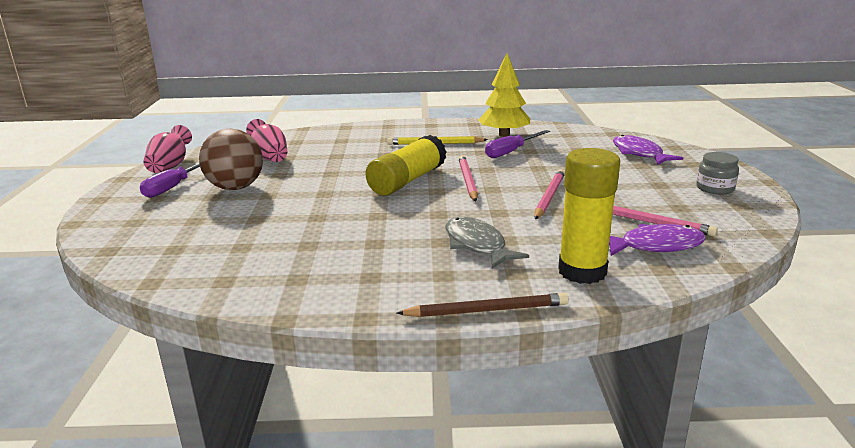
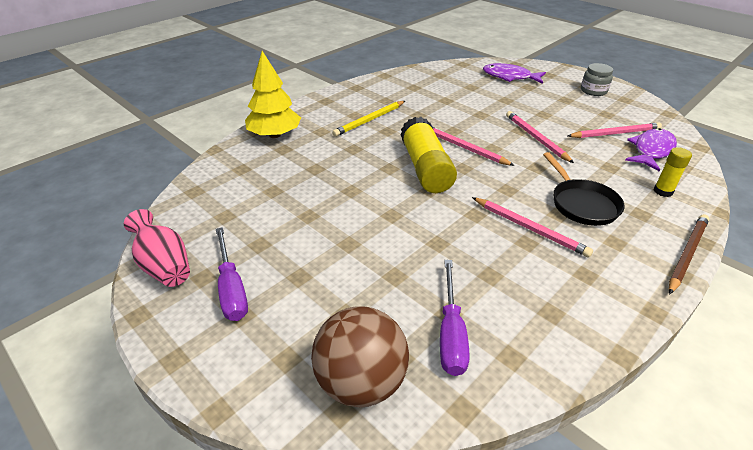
camera: 45 degrees left, 15 degrees up
brown ball [199,129,263,190] -> brown ball moved to [311,306,409,408]
pink vase [246,119,287,162] -> none
grey fish [446,217,529,269] -> black pan [543,152,625,226]
yellow tree [478,53,530,137] -> yellow tree moved to [245,51,301,138]
purple screwdriver [485,130,550,158] -> purple screwdriver moved to [440,260,470,376]
yellow glue stick [558,148,620,284] -> yellow glue stick [654,147,692,197], size x0.50
none -> pink pencil [472,197,593,257]

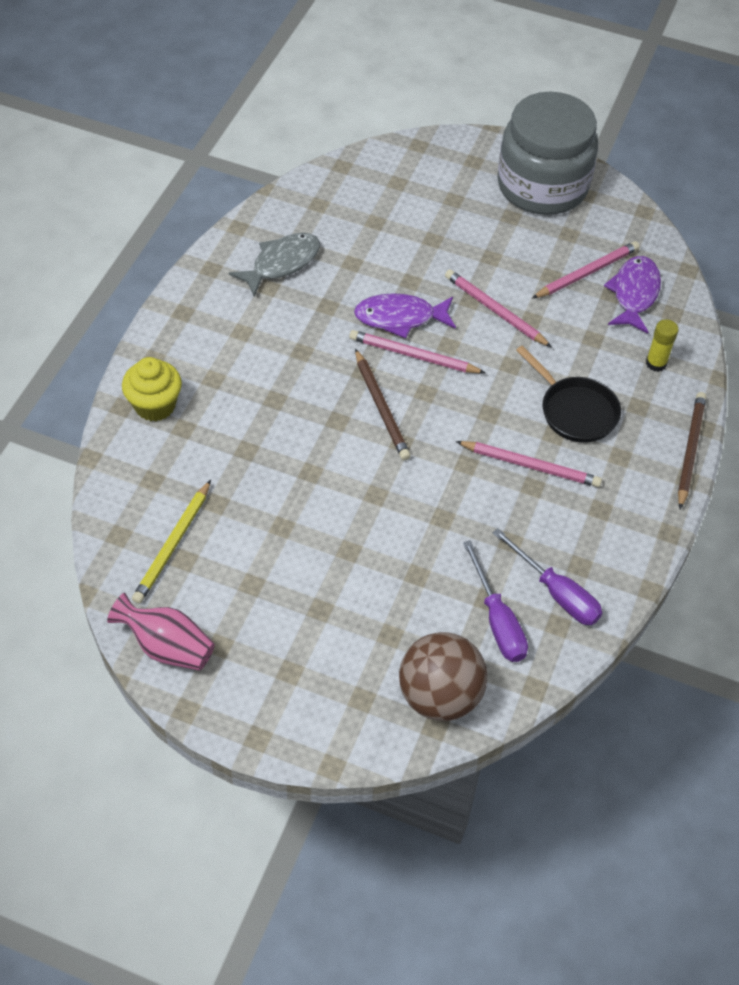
camera: 25 degrees left, 15 degrees up
purple screwdriver [216,227,248,321] -> purple screwdriver moved to [492,528,602,625]
yellow tree [245,51,301,138] -> yellow cupcake [122,357,182,421]
yellow pencil [332,101,405,137] -> yellow pencil moved to [132,480,211,604]
yellow glue stick [400,117,457,193] -> brown pencil [355,348,411,460]
purple fish [483,63,546,84] -> purple fish moved to [354,293,456,339]
grey jar [581,63,613,96] -> grey jar [497,92,598,215], size x2.43
none -> grey fish [229,233,320,297]

